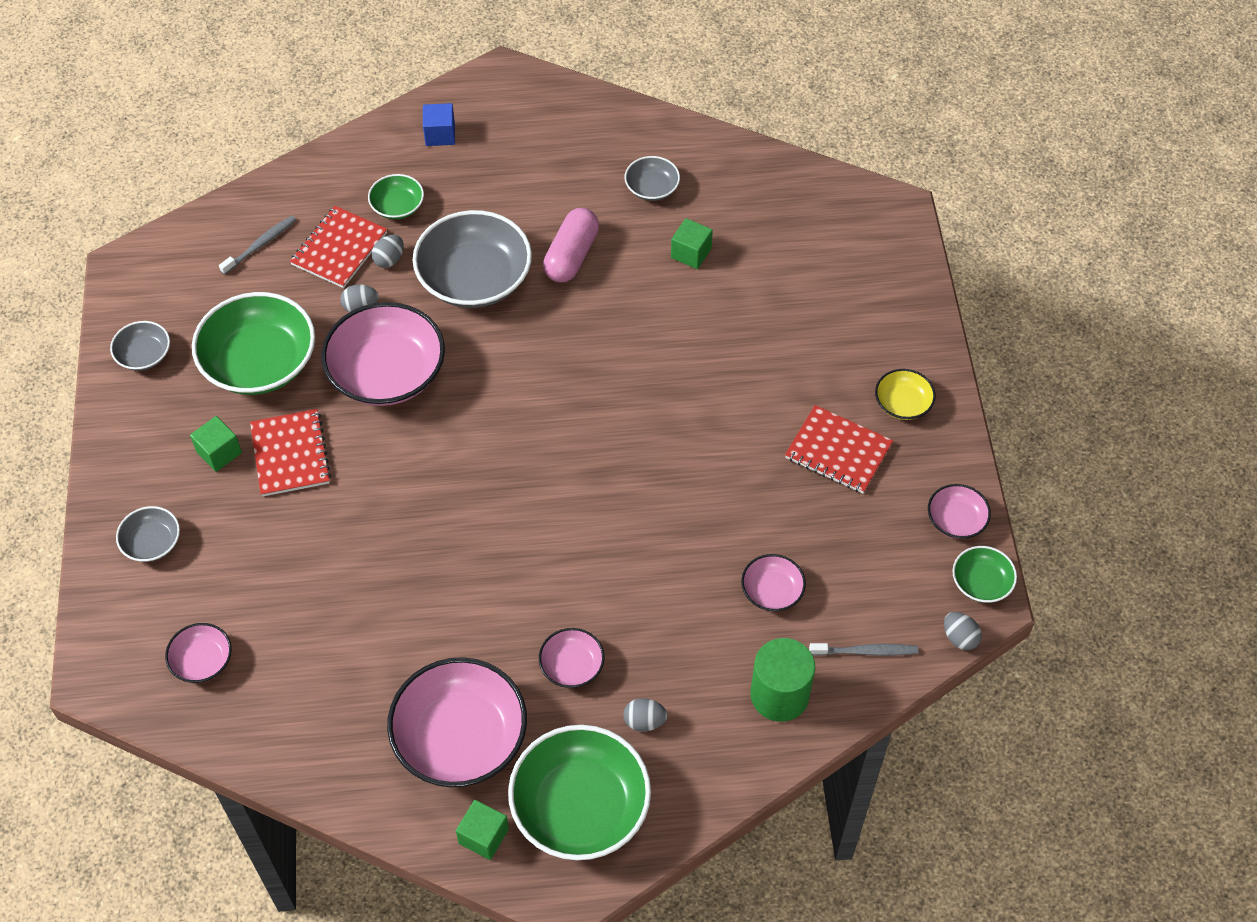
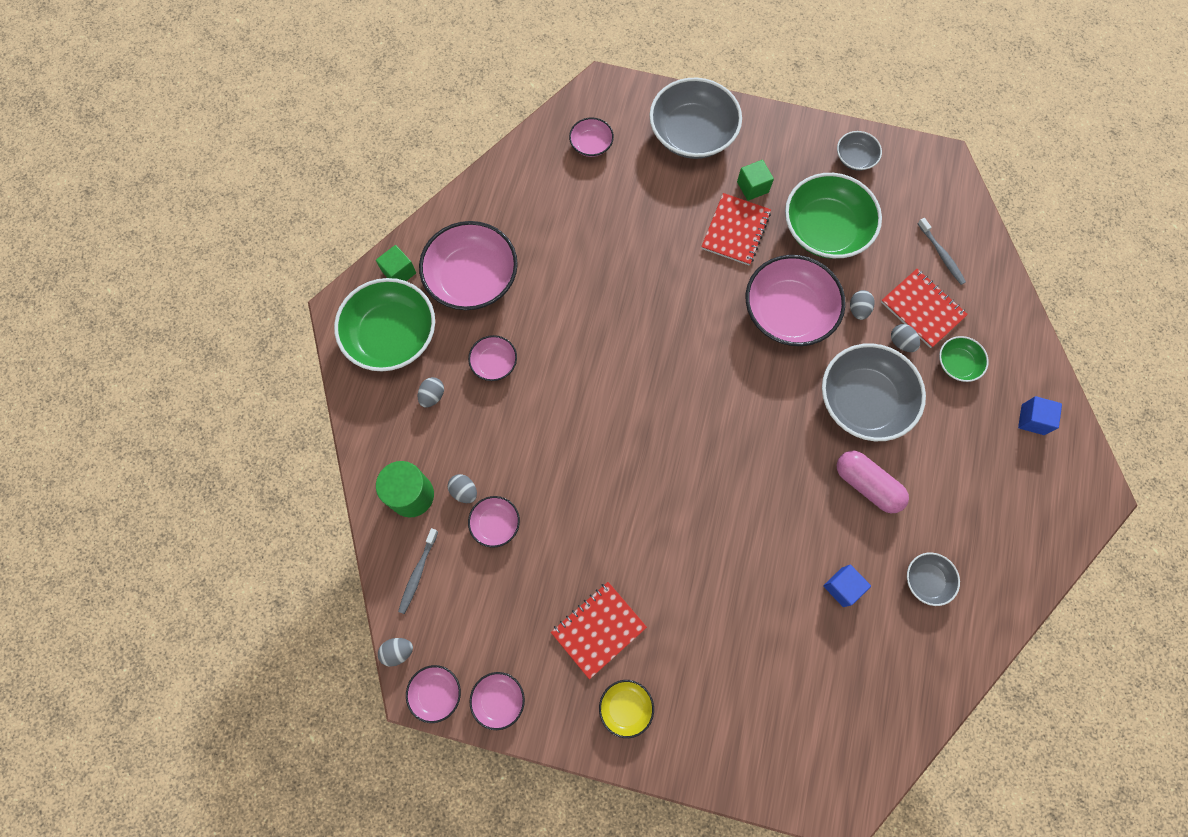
camera: 110 degrees right, 15 degrees up
grey bowl [116,506,180,562] -> grey bowl [649,78,742,159], size x2.05
red notebook [250,409,331,497] -> red notebook turned 75 degrees counterclockwise [701,193,771,265]
green cube [671,218,713,269] -> blue cube [823,564,871,607]
green bowl [952,546,1017,603] -> pink bowl [406,665,461,723]
none -> grey egg [448,474,477,503]

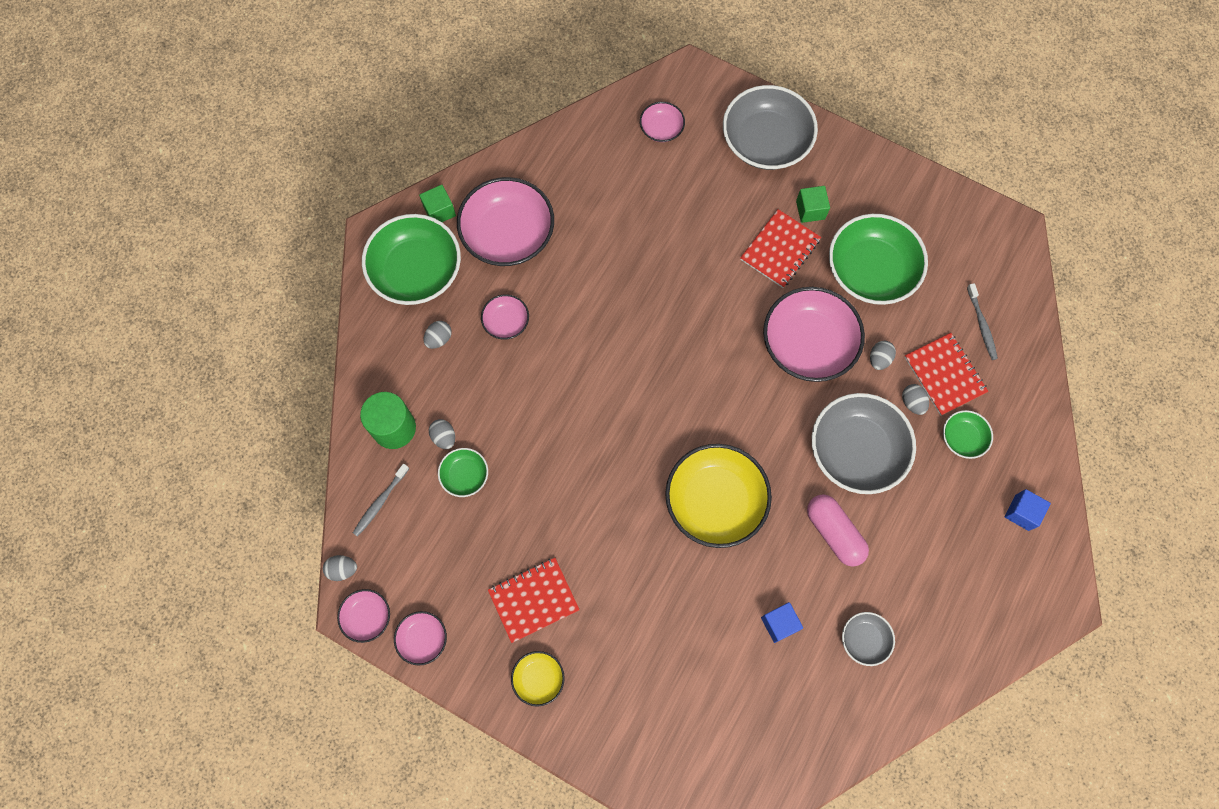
camera: 15 degrees right, 0 degrees up
pink bowl [468,496,520,548] -> green bowl [438,448,488,497]
grey bowl [837,131,882,171] -> none
none -> yellow bowl [665,444,772,548]

